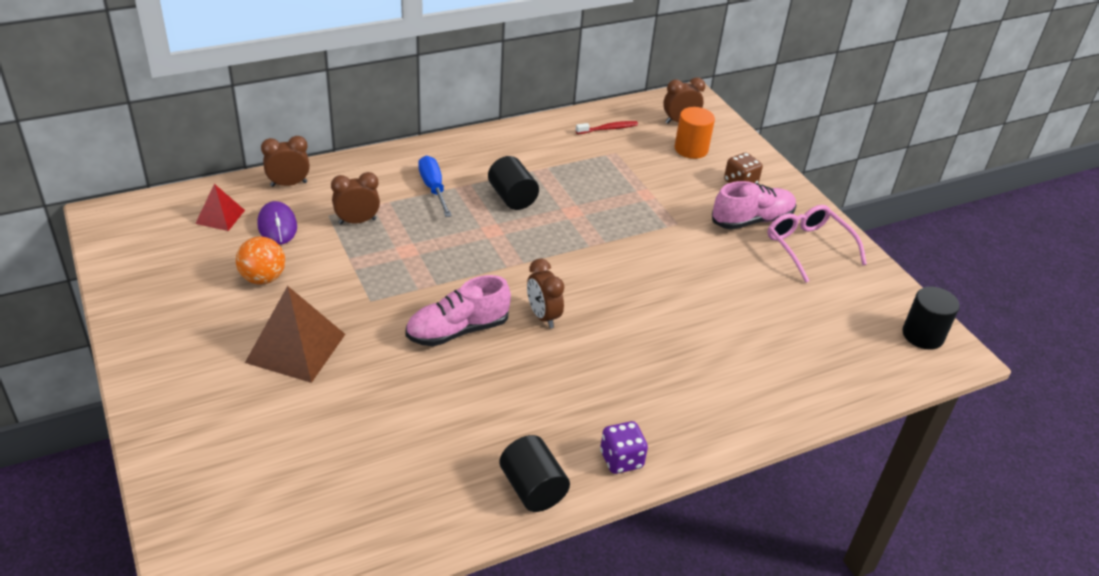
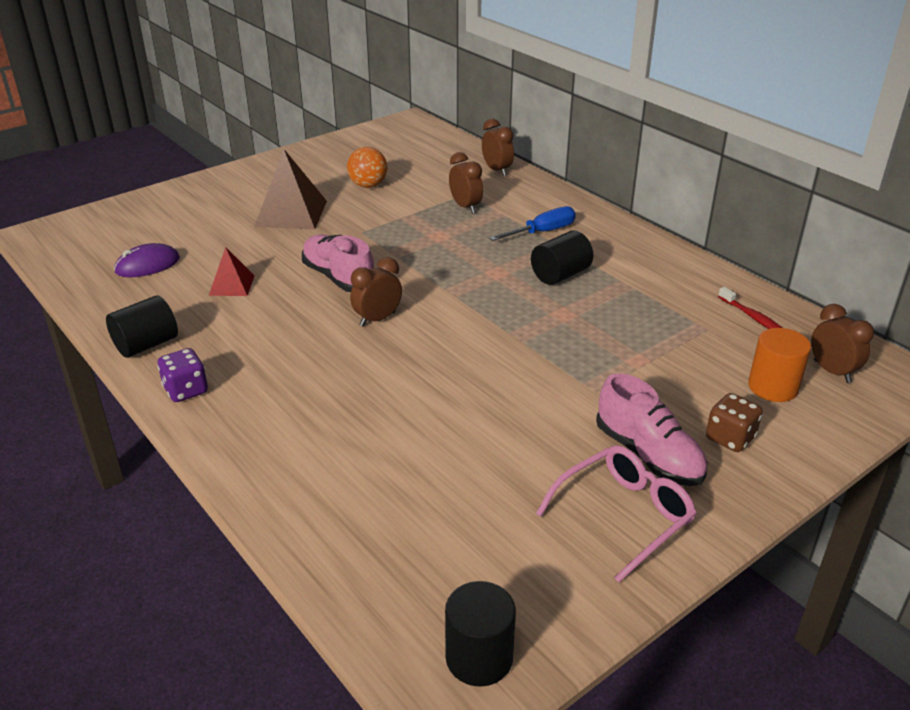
camera: 80 degrees right, 5 degrees down
red pyramid [195,184,245,231] -> red pyramid moved to [209,247,255,296]
purple mouse [257,201,297,245] -> purple mouse moved to [114,243,180,277]

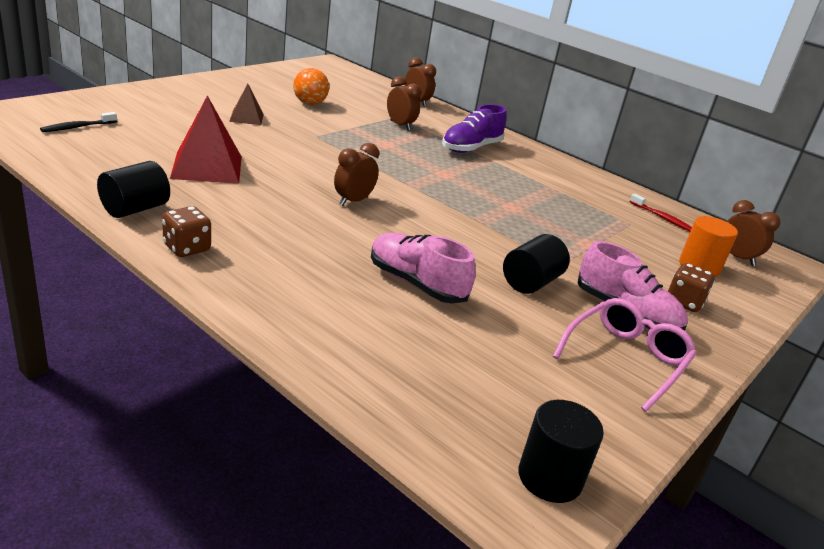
camera: 15 degrees left, 5 degrees down
purple mouse [114,243,180,277] -> none
purple dice [157,348,208,402] -> brown dice [162,206,211,257]
red pyramid [209,247,255,296] -> red pyramid [170,95,242,184], size x1.78
brown pyramid [254,149,327,230] -> brown pyramid [229,84,264,125], size x0.56
pink shoe [302,234,374,292] -> pink shoe moved to [371,233,476,304]
blue screwdriver [489,206,576,241] -> purple shoe [442,104,507,153]
black cylinder [531,230,593,285] -> black cylinder moved to [503,234,570,294]
none -> black toothbrush [40,112,117,132]

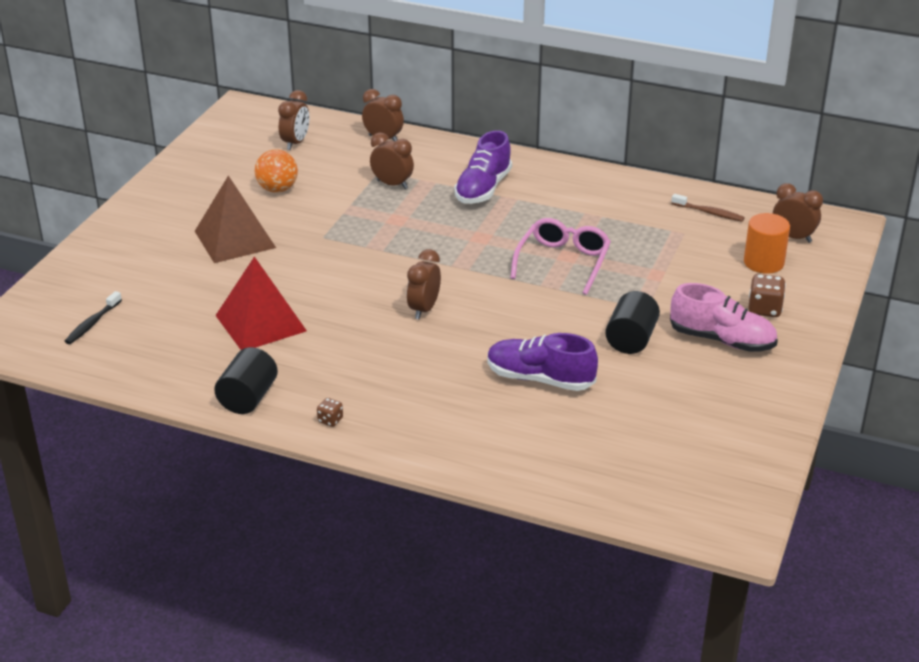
camera: 15 degrees left, 5 degrees up
brown dice [162,206,211,257] -> brown dice [317,398,343,427], size x0.57
brown pyramid [229,84,264,125] -> brown pyramid [195,175,276,263], size x1.78
pink shoe [371,233,476,304] -> purple shoe [488,333,598,391]
black cylinder [518,400,604,503] -> none
pink glasses [553,298,697,412] -> pink glasses moved to [511,218,611,295]
red toothbrush [630,193,692,231] -> brown toothbrush [671,194,745,222]
none -> brown clock [278,90,309,150]

